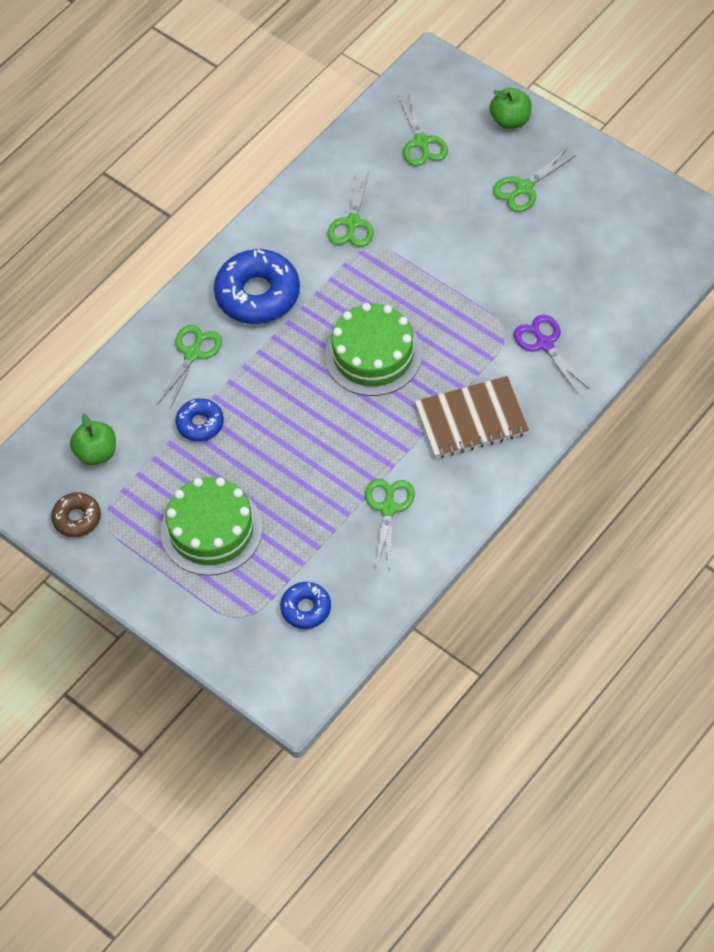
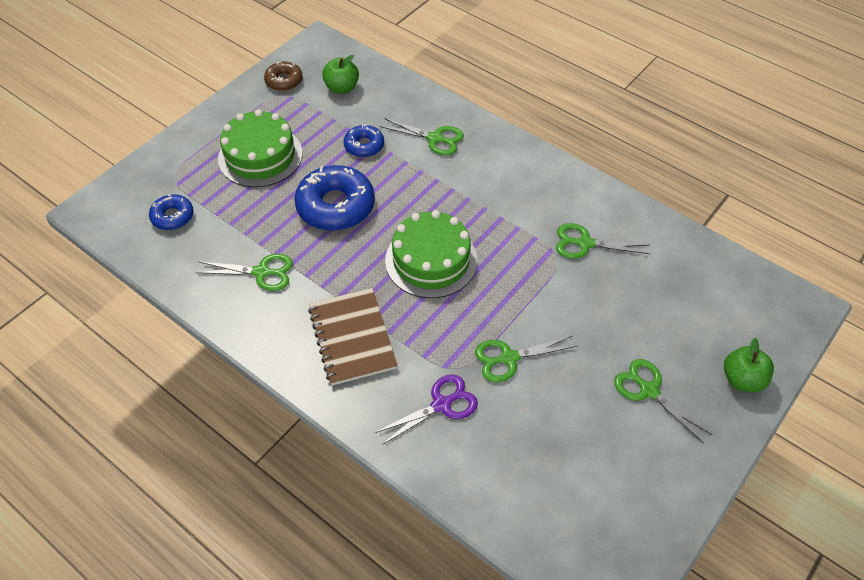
camera: 85 degrees right, 5 degrees down
blue donut [214,249,300,324] -> blue donut moved to [294,165,375,231]
green scissors [398,93,448,166] -> green scissors moved to [475,335,577,383]

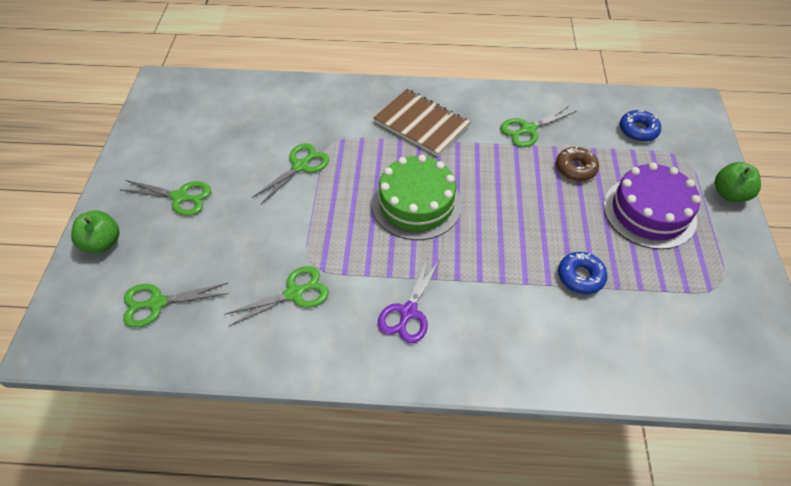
camera: 145 degrees right, 0 degrees up
green cake [218,109,303,187] -> purple cake [603,162,701,249]
brown donut [264,62,303,91] -> brown donut moved to [556,146,599,181]
blue donut [294,165,375,231] -> none
green apple [322,55,359,94] -> green apple moved to [715,162,761,202]
purple scissors [375,374,478,445] -> purple scissors moved to [378,257,440,343]
green scissors [380,118,464,156] -> green scissors moved to [123,283,229,328]

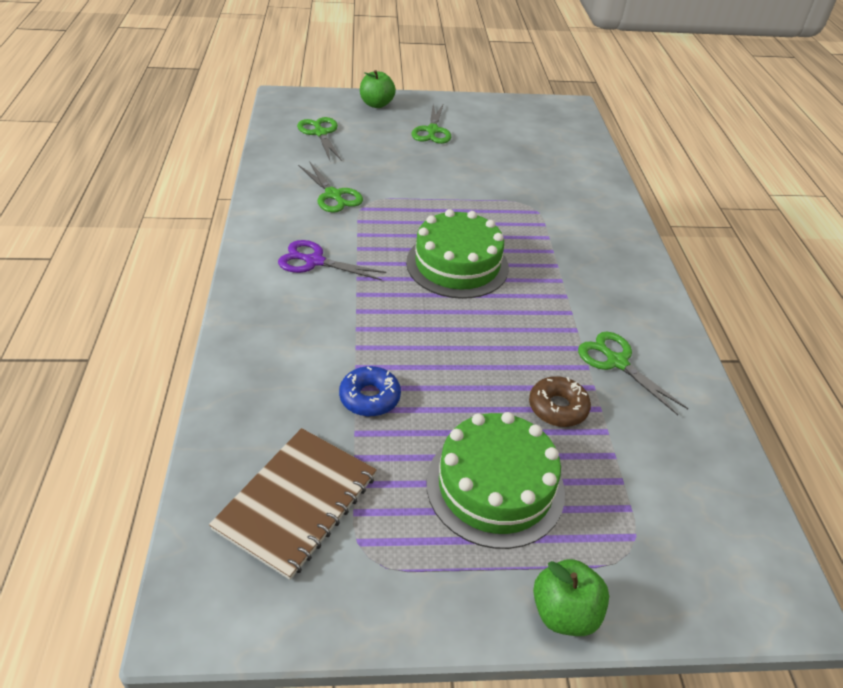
camera: 80 degrees right, 10 degrees down
green scissors [252,143,329,204] -> none
brown notebook [373,89,470,157] -> brown notebook moved to [209,428,377,580]
purple cake [603,162,701,249] -> green cake [426,412,565,549]
blue donut [620,110,661,142] -> none

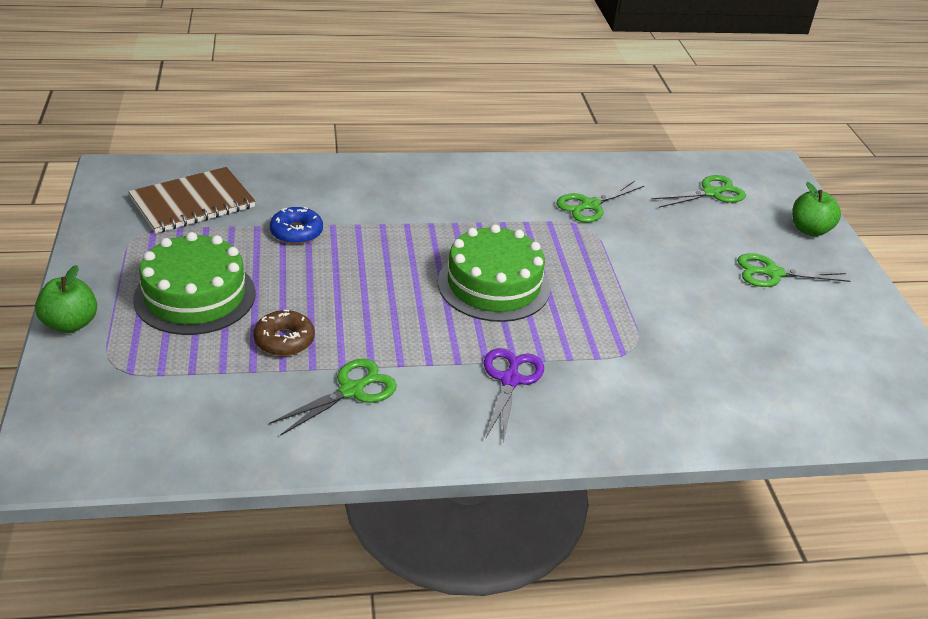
camera: 85 degrees right, 5 degrees down
brown notebook [209,428,377,580] -> brown notebook turned 60 degrees counterclockwise [129,167,256,233]
purple scissors [278,240,386,280] -> purple scissors moved to [484,348,544,443]

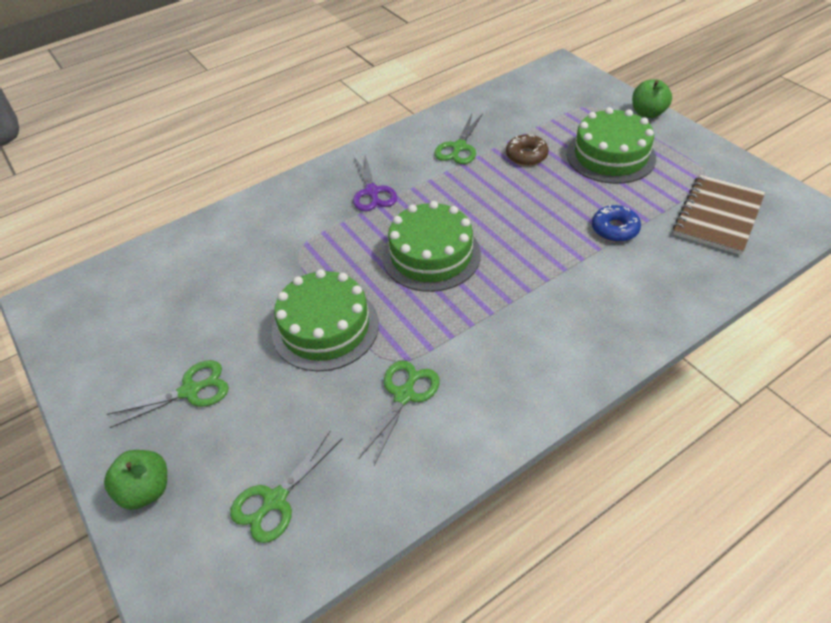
camera: 160 degrees right, 10 degrees up
none -> green cake [272,269,379,372]

